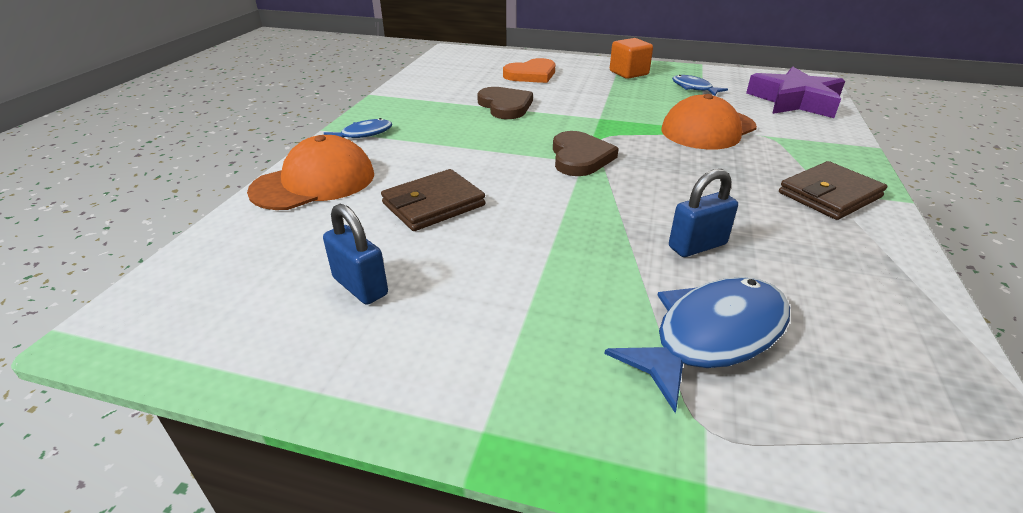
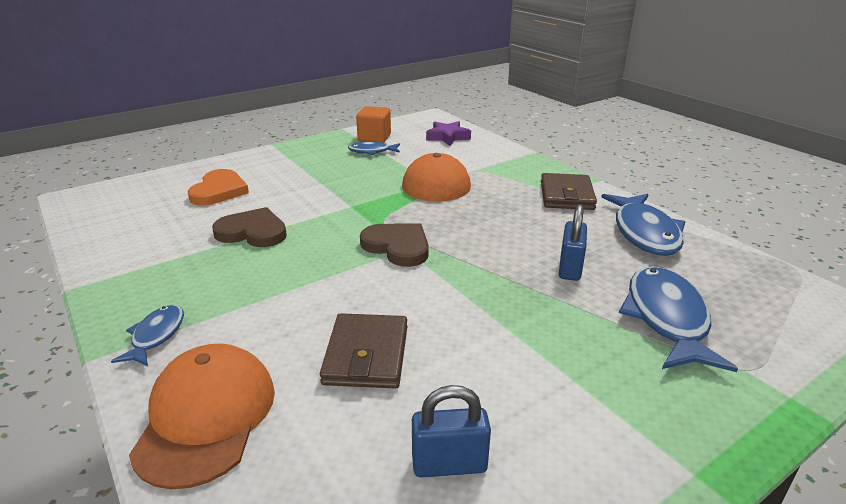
camera: 50 degrees left, 5 degrees down
orange cube [610,38,653,79] -> orange cube moved to [356,106,391,143]
purple star [746,67,845,118] -> purple star [426,121,471,146], size x0.60
none -> blue fish [601,194,685,256]

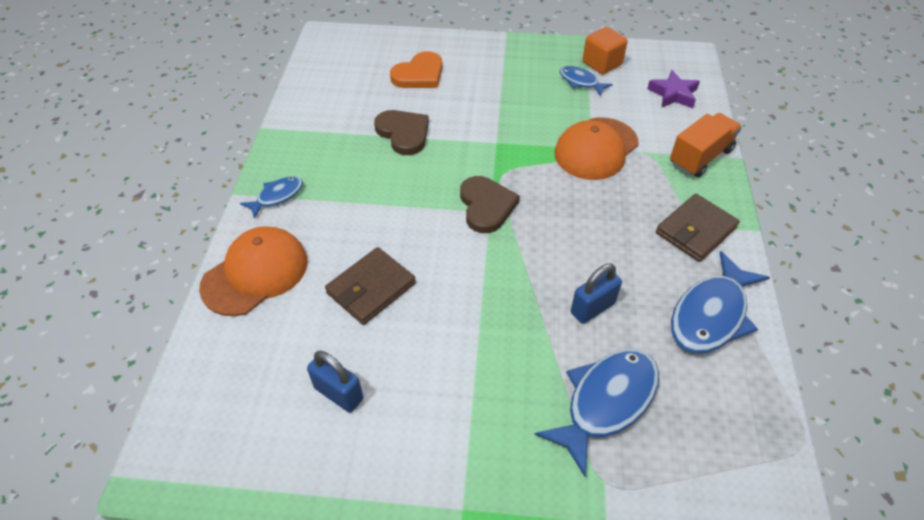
camera: 40 degrees right, 20 degrees up
none -> orange truck [670,113,742,177]

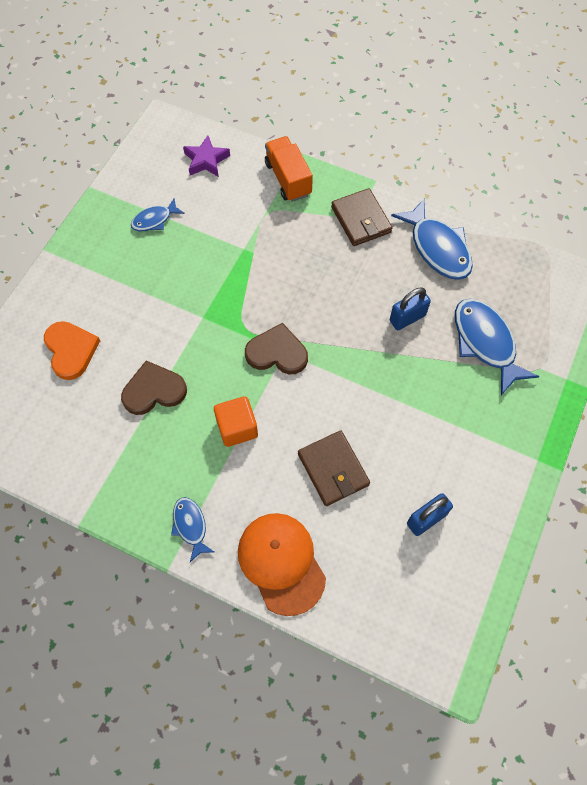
camera: 70 degrees left, 15 degrees up
orange cap [554,117,639,180] -> none
blue padlock [571,263,622,324] -> blue padlock turned 75 degrees clockwise [390,287,431,330]
orange cube [582,27,628,74] -> orange cube moved to [214,396,258,447]

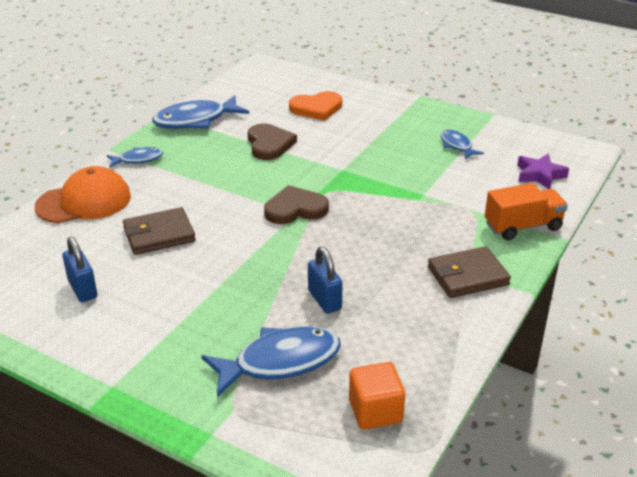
camera: 95 degrees right, 30 degrees down
orange cube [214,396,258,447] -> orange cube moved to [349,362,405,430]
brown heart [245,323,308,374] -> brown heart turned 120 degrees counterclockwise [264,185,329,224]
blue fish [391,198,473,280] -> blue fish moved to [152,95,249,129]

